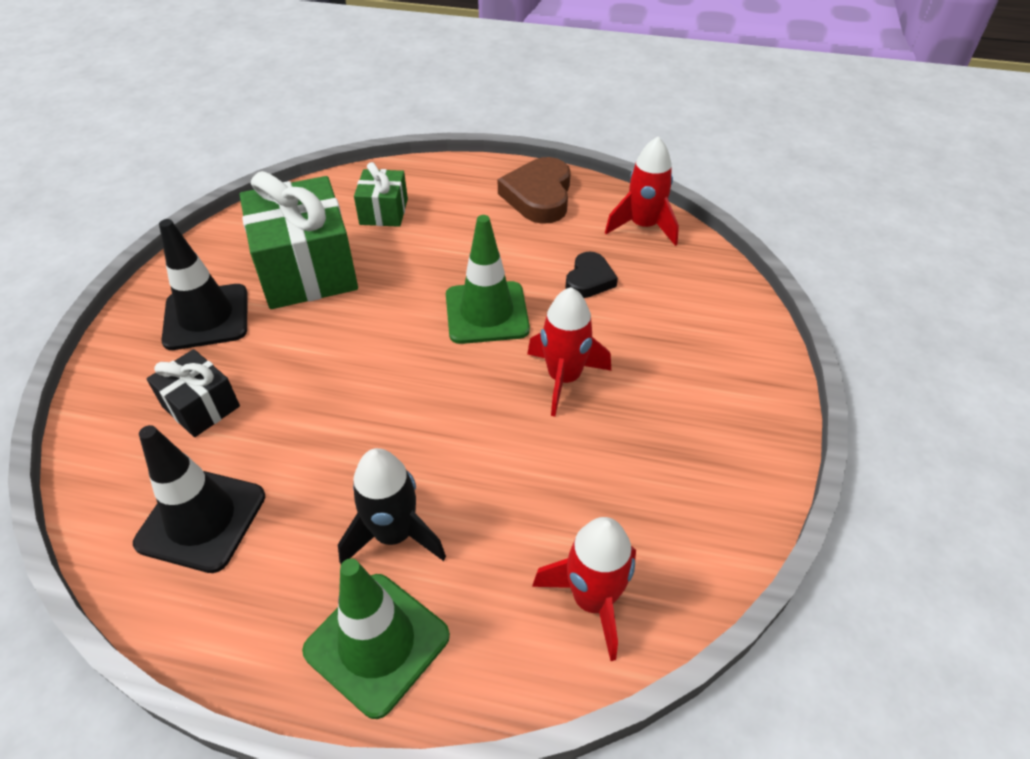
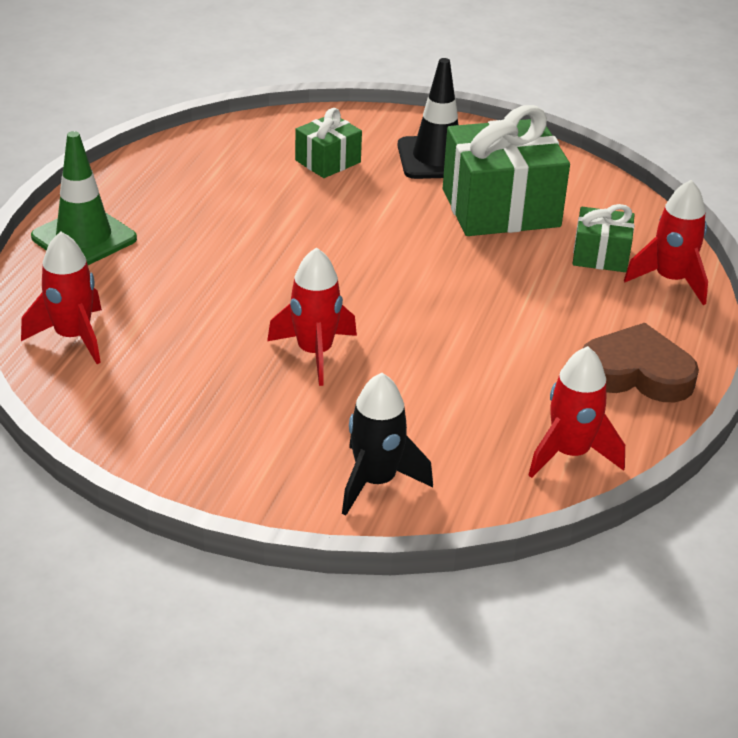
camera: 95 degrees right, 10 degrees down
black traffic cone [133,425,265,573] -> none
black gift [146,349,240,437] -> green gift [295,108,362,178]
black rocket [338,448,446,564] -> black rocket moved to [342,373,433,515]
green traffic cone [446,215,530,344] -> none
black heart [565,251,618,298] -> none
none -> red rocket [624,180,708,305]

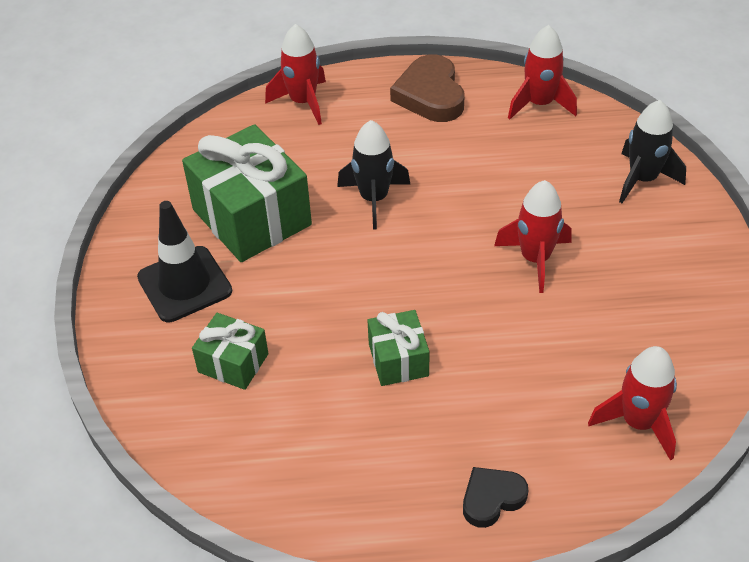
camera: 110 degrees left, 10 degrees up
green traffic cone [31,131,137,265] -> black heart [463,467,528,528]
green gift [573,204,634,272] -> green gift moved to [367,310,430,386]
none -> black rocket [337,120,411,230]

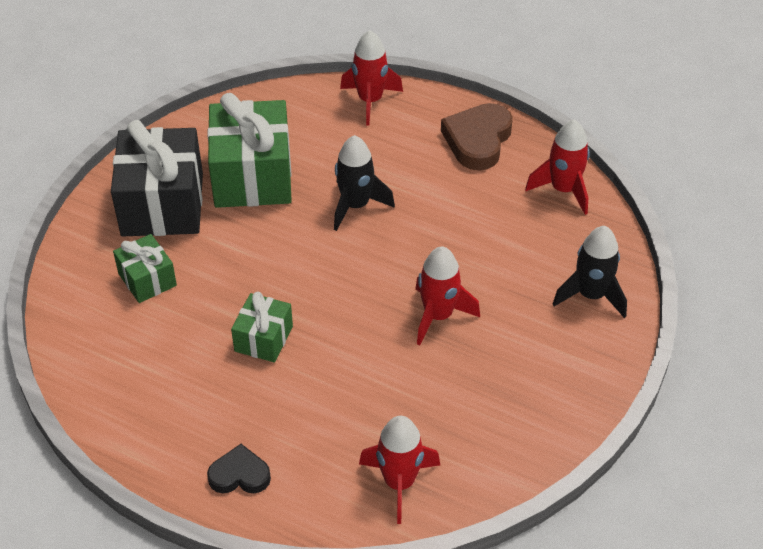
camera: 30 degrees right, 0 degrees up
black traffic cone [137,201,232,322] -> black gift [111,120,203,236]

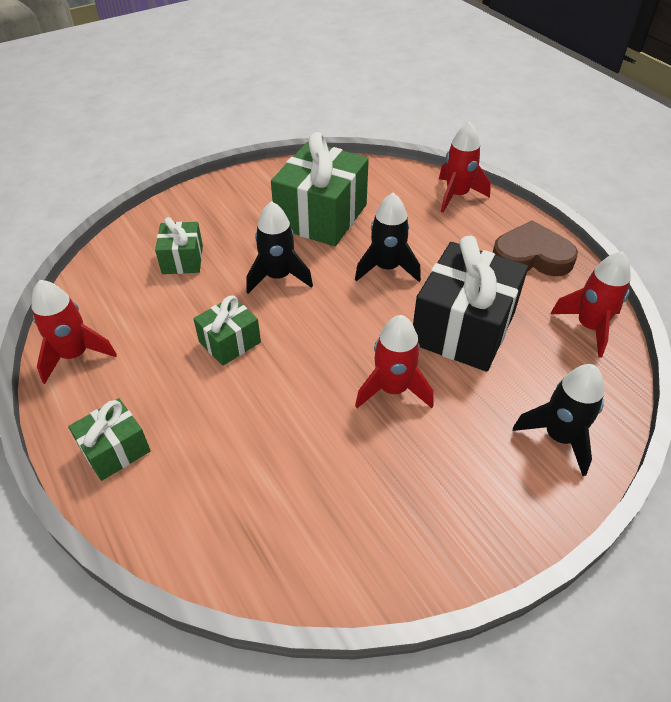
camera: 30 degrees right, 0 degrees up
black gift [111,120,203,236] -> black gift moved to [413,236,528,372]
black heart [207,444,271,493] -> green gift [68,398,151,481]
red rocket [359,416,440,524] -> red rocket moved to [32,280,117,384]
brown heart [441,103,513,170] -> brown heart turned 45 degrees clockwise [493,220,578,276]
none -> black rocket [246,201,313,294]

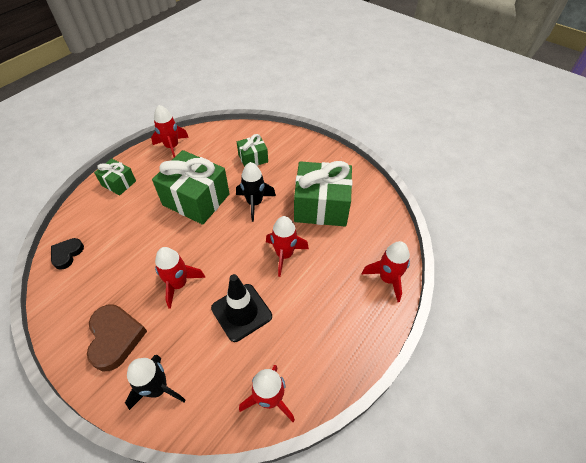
camera: 70 degrees right, 5 degrees up
green gift [193,296,261,366] -> green gift [152,150,230,225], size x1.92
black rocket [355,193,421,282] -> red rocket [266,216,309,277]
black gift [413,236,528,372] -> black traffic cone [211,274,272,342]
brown heart [493,220,578,276] -> brown heart moved to [87,304,147,371]
none -> black heart [51,238,84,270]

